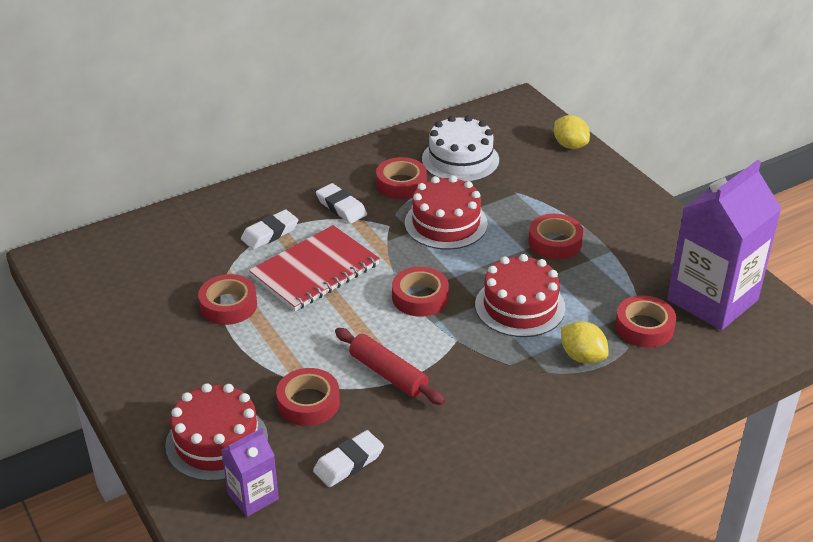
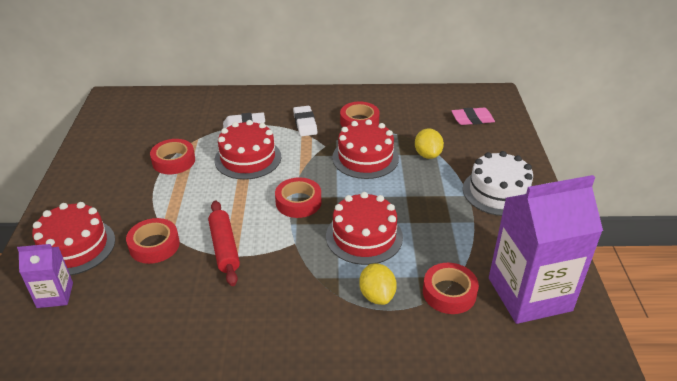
camera: 30 degrees right, 0 degrees up
red notebook [249,225,380,311] -> red cake [215,120,281,180]
white eraser [313,430,384,487] -> none
white cake [422,115,499,182] -> white cake moved to [463,151,533,216]
red tape [528,214,583,260] -> none
yellow lemon [554,115,590,149] -> yellow lemon moved to [415,128,444,159]
none -> pink eraser [451,108,495,125]

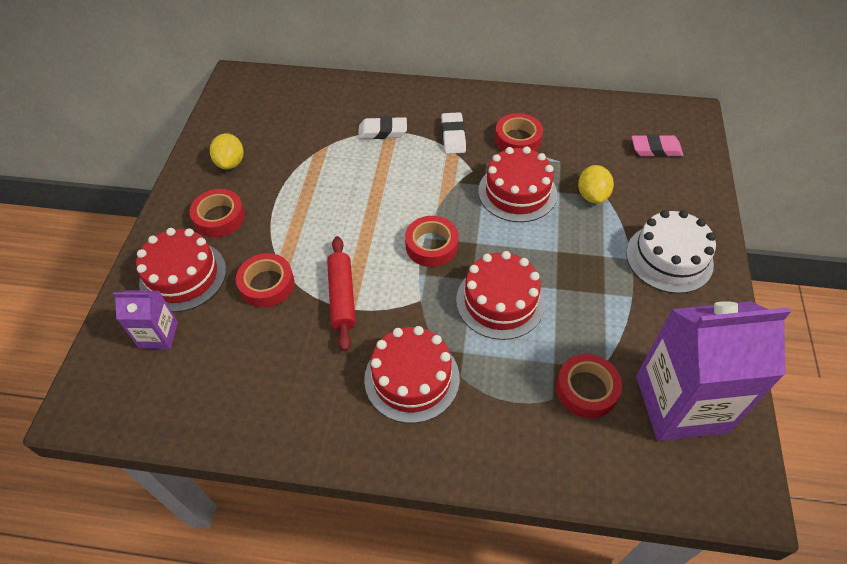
camera: 10 degrees right, 15 degrees up
red tape [150,139,195,174] -> red tape moved to [189,189,245,237]
red cake [215,120,281,180] -> red cake moved to [364,326,460,423]
yellow lemon [359,263,397,305] -> yellow lemon moved to [210,133,244,170]

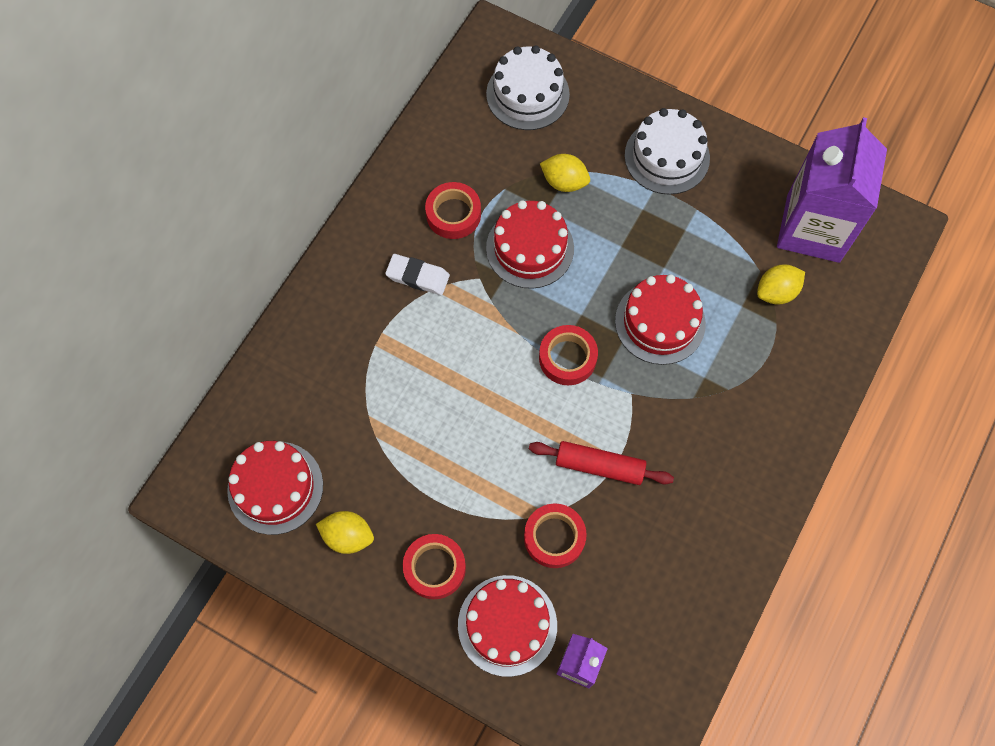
camera: 70 degrees left, 15 degrees up
white eraser [358,116,407,139] -> none
red cake [364,326,460,423] -> red cake moved to [227,441,323,535]
red tape [556,354,622,418] -> yellow lemon [757,264,805,305]
pink eraser [632,134,683,157] -> white cake [486,45,570,130]

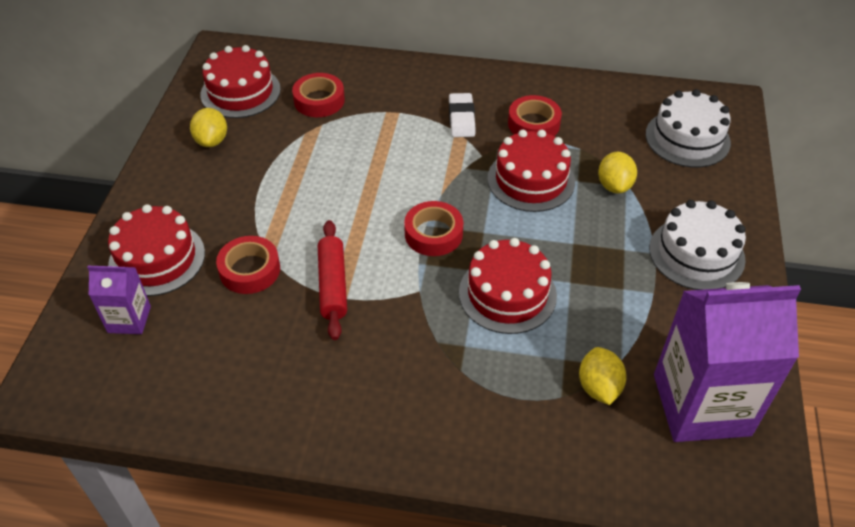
camera: 70 degrees right, 20 degrees down
red tape [403,534,466,599] -> red tape moved to [292,73,345,117]
yellow lemon [757,264,805,305] -> yellow lemon turned 45 degrees clockwise [579,347,626,405]

